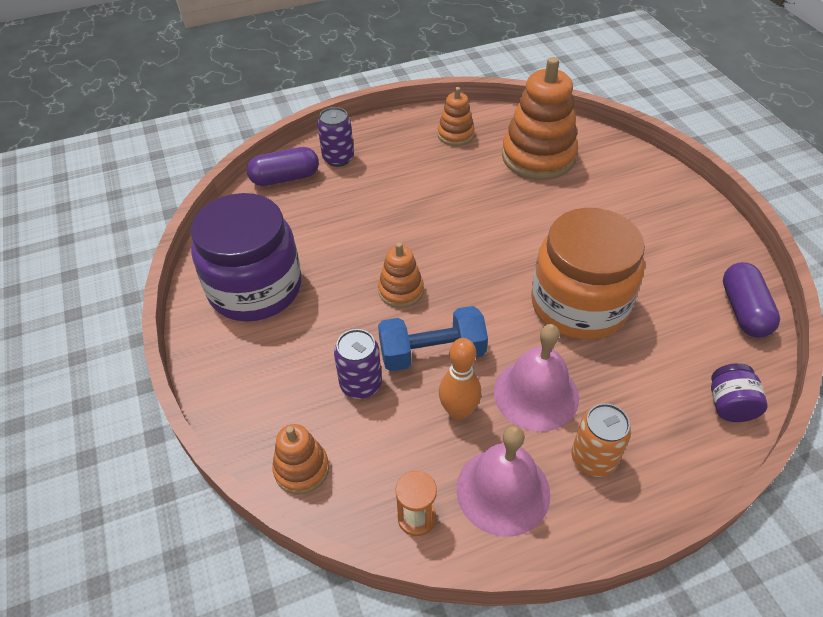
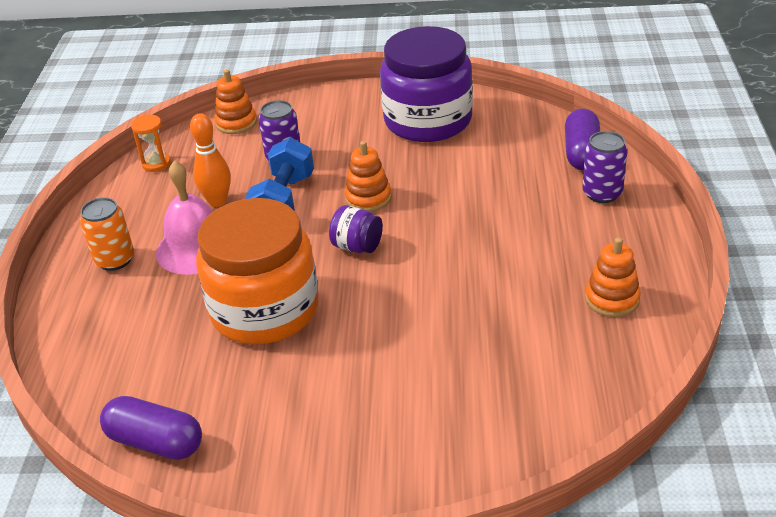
camera: 115 degrees right, 10 degrees down
pink bell [456,426,550,537] -> none
orange stacking toy [502,57,578,180] -> none
purple jar [711,363,768,422] -> purple jar moved to [329,205,383,253]

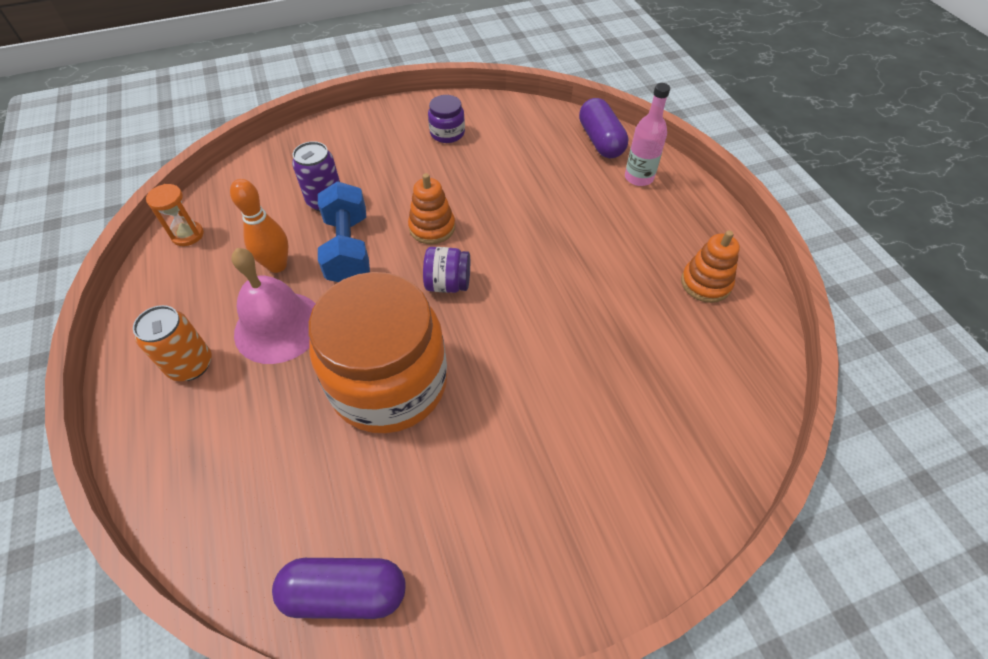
camera: 25 degrees left, 15 degrees up
orange stacking toy [214,69,257,134] -> none
purple jar [380,26,473,142] -> purple jar [428,95,465,143], size x0.41
purple can [583,131,627,203] -> pink bottle [625,83,670,186]

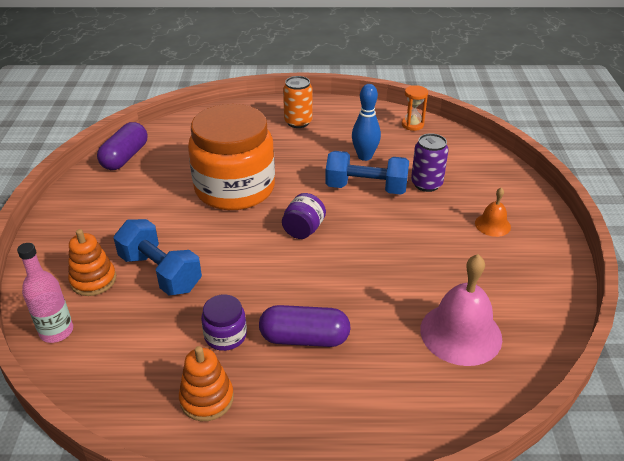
camera: 110 degrees right, 15 degrees down
orange bowling pin [230,179,288,273] -> blue bowling pin [352,84,381,161]
pink bell [231,248,316,364] -> pink bell moved to [420,254,502,366]
orange stacking toy [408,173,455,244] -> orange stacking toy moved to [68,229,116,296]
purple jar [428,95,465,143] -> purple jar moved to [201,294,247,351]
purple capsule [579,98,628,158] -> purple capsule moved to [259,305,351,347]
pink bottle [625,83,670,186] -> pink bottle moved to [17,243,73,343]
none -> blue dumbbell [114,219,202,295]
none -> orange bell [475,187,511,237]

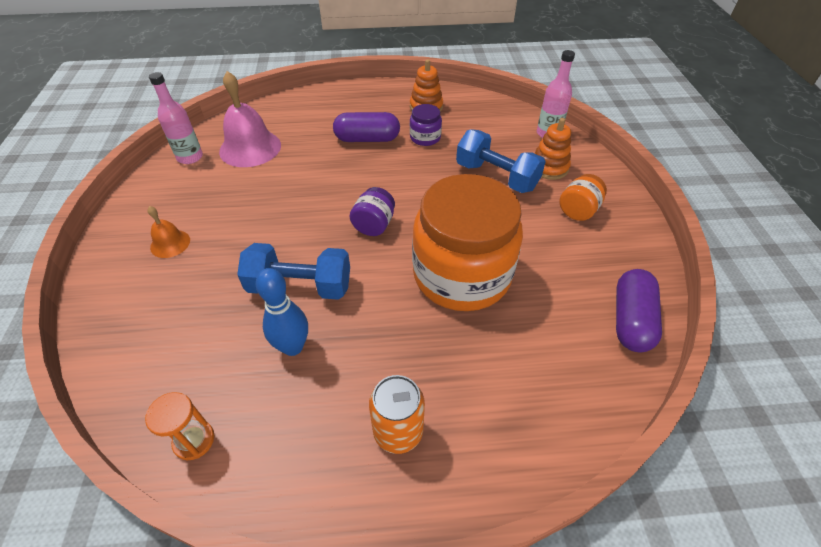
camera: 175 degrees right, 10 degrees up
purple can [411,133,449,192] -> none
none -> pink bottle [149,72,203,164]
none -> orange jar [559,174,607,221]

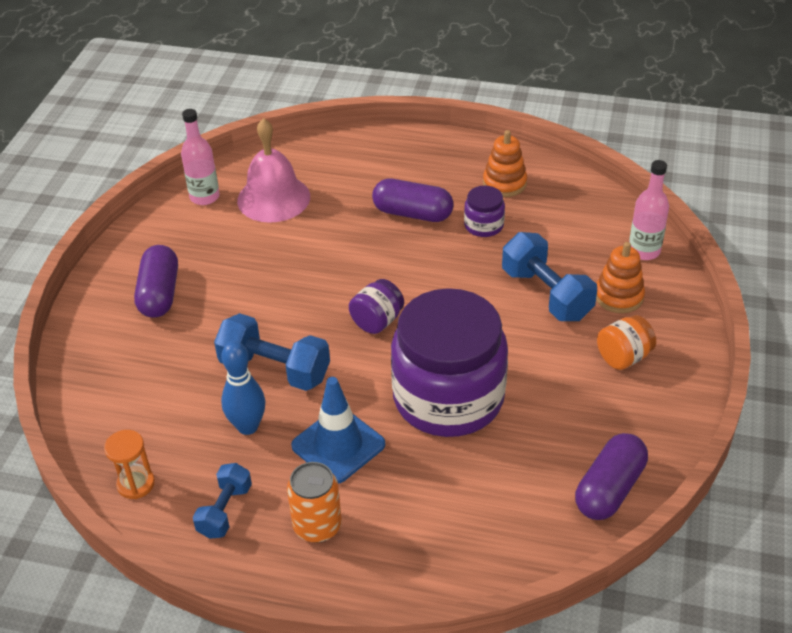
camera: 20 degrees right, 5 degrees down
orange bell [147,206,190,258] -> purple capsule [134,245,178,318]
orange jar [412,174,523,311] -> purple jar [391,288,508,437]
none -> blue dumbbell [193,463,252,539]
none -> blue traffic cone [291,377,385,483]

